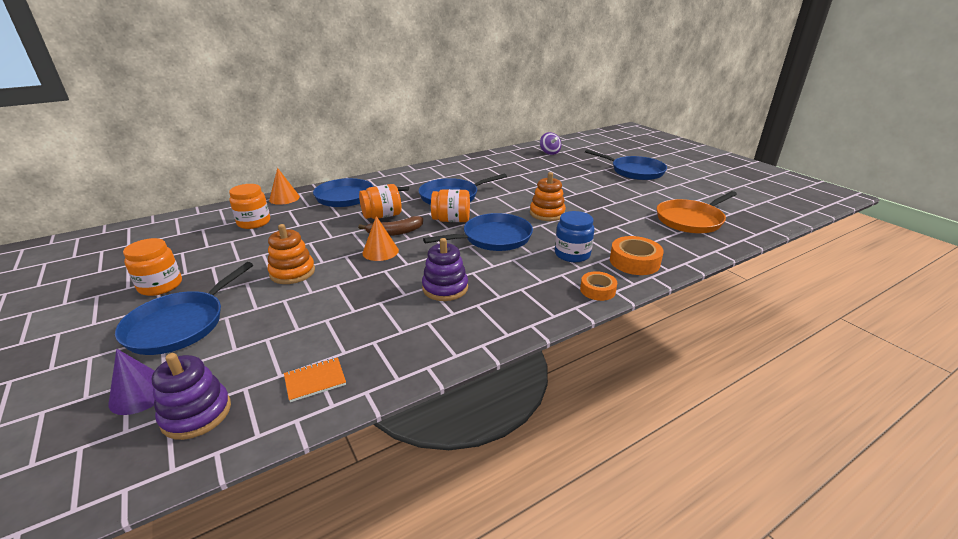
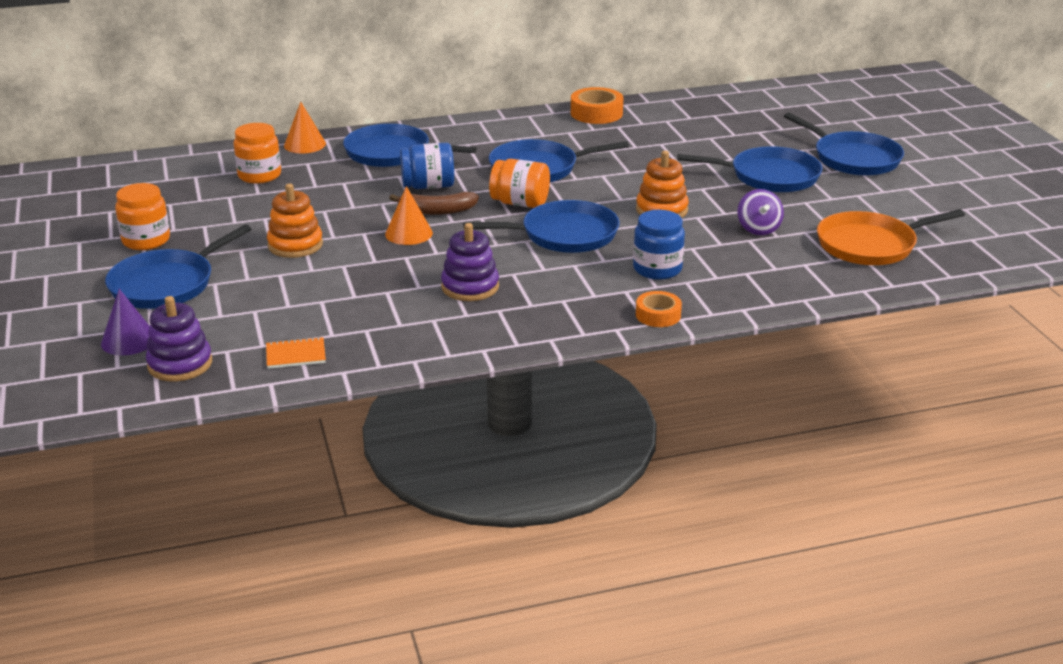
camera: 15 degrees right, 0 degrees up
orange jar [359,184,402,219] -> blue jar [400,143,454,189]
purple spinning top [540,132,561,155] -> purple spinning top moved to [738,189,784,235]
orange tape [610,236,664,275] -> orange tape moved to [571,87,623,124]
none -> blue pan [677,146,822,192]

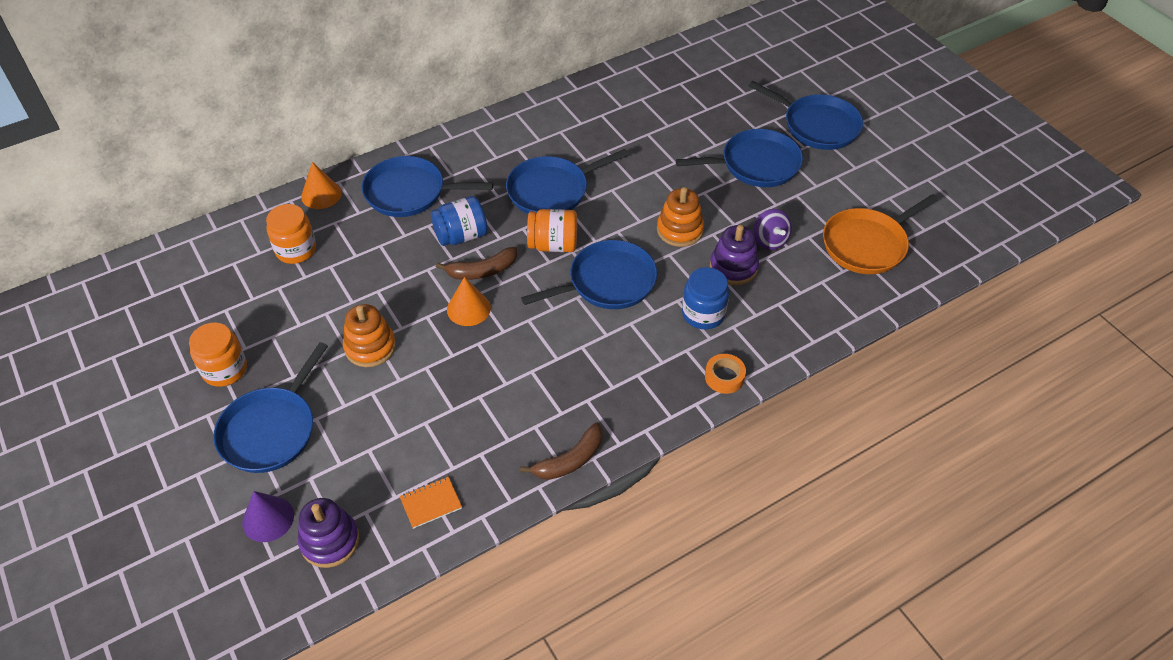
camera: 15 degrees left, 20 degrees up
purple stacking toy [441,223,499,301] -> purple stacking toy moved to [710,225,759,285]
orange tape [571,87,623,124] -> none
none -> brown banana [520,422,603,480]

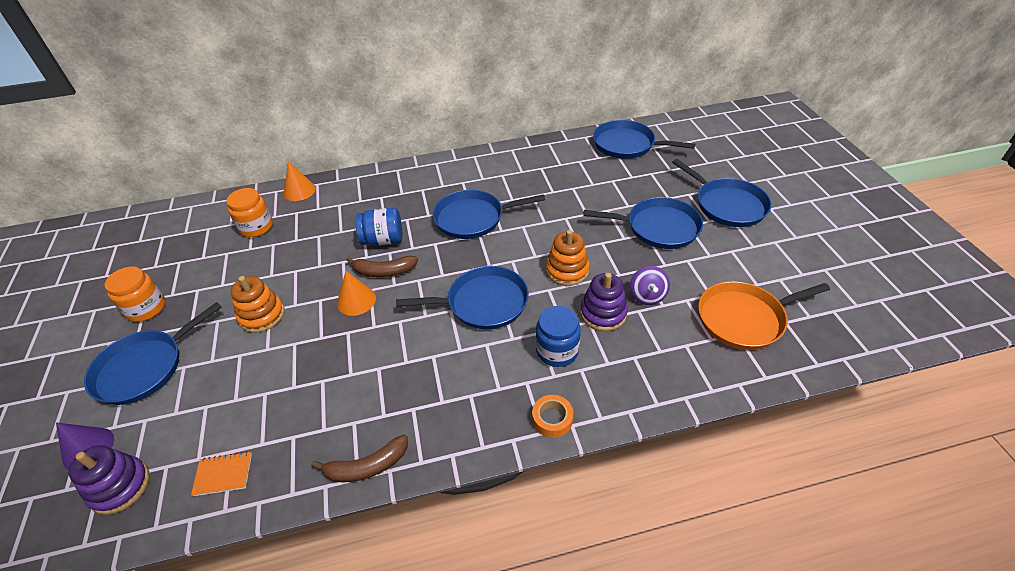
camera: 20 degrees right, 5 degrees down
blue pan [362,156,493,217] -> blue pan moved to [593,120,695,159]
orange jar [527,209,577,252] -> none

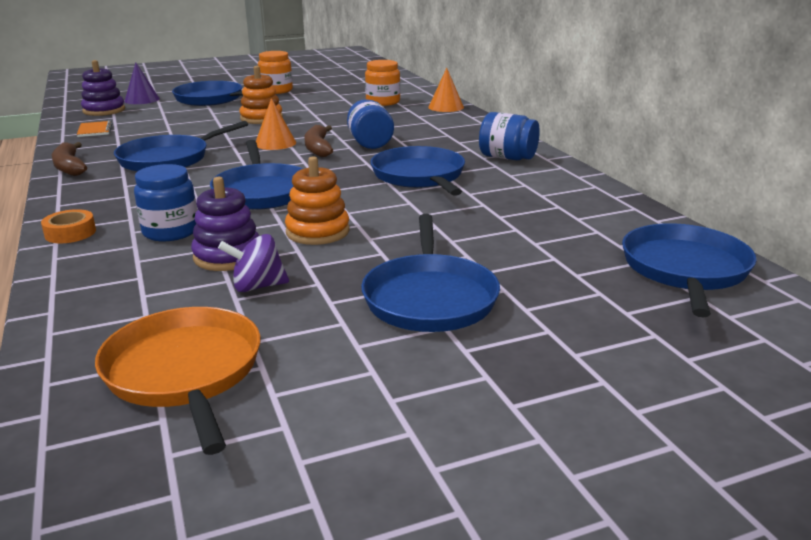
camera: 80 degrees right, 20 degrees down
blue pan [672,159,772,227] -> blue pan moved to [114,121,248,172]
none -> blue jar [479,112,540,160]

